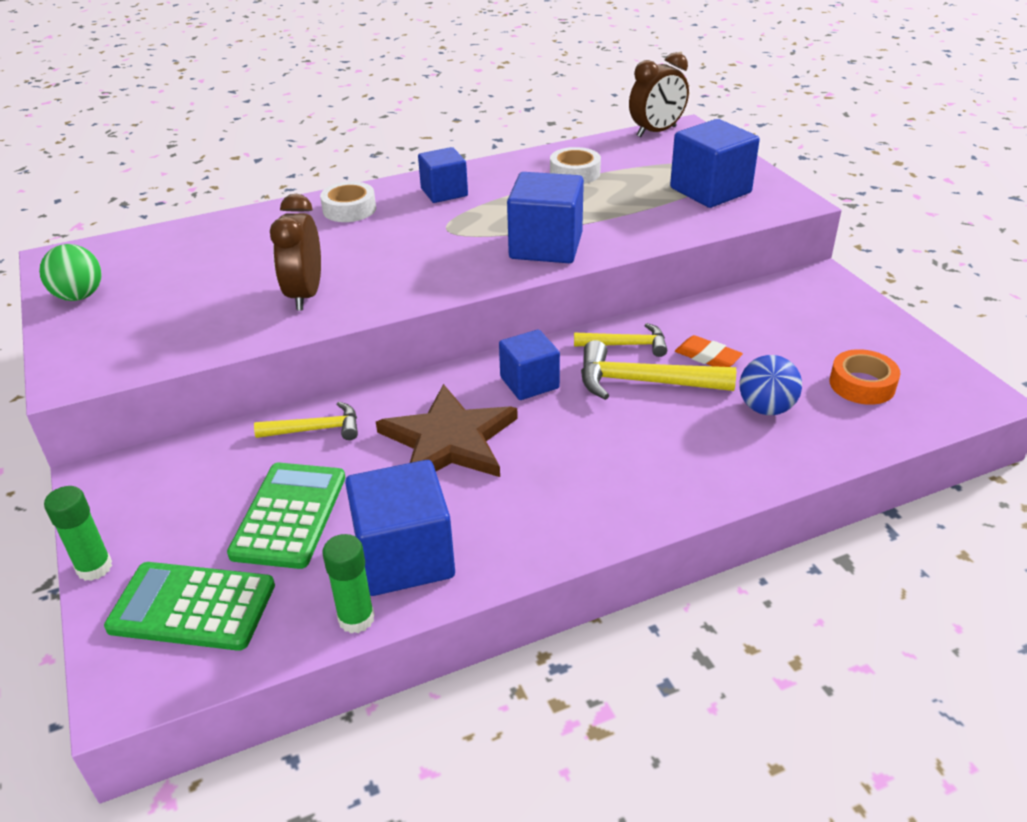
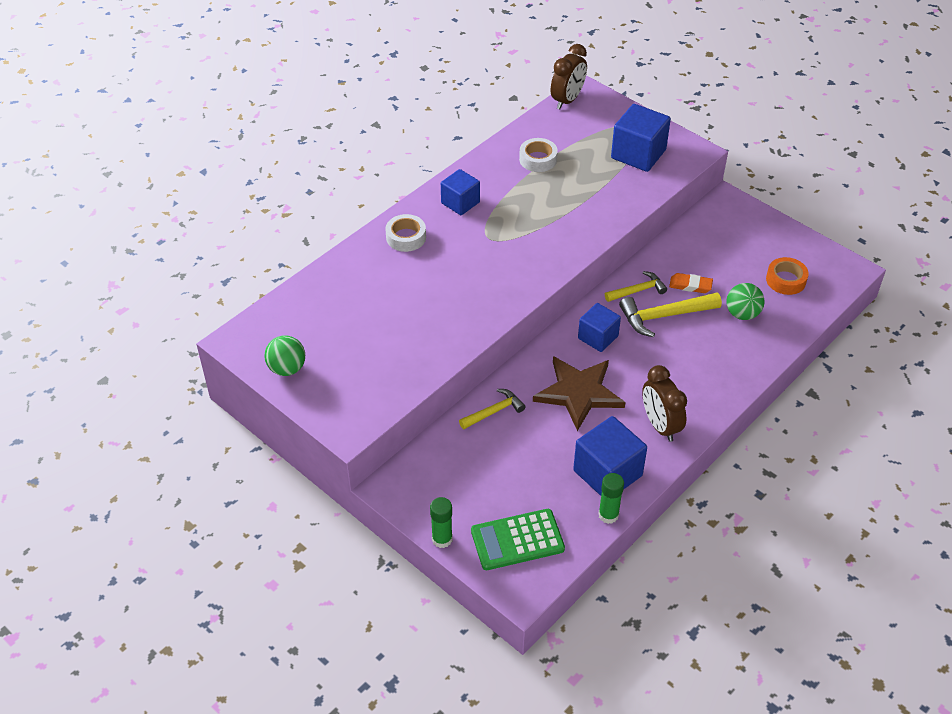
camera: 25 degrees left, 10 degrees up
green calculator [227,463,345,569] -> none
brown clock [270,194,321,310] -> brown clock moved to [642,365,687,442]
blue cube [507,172,584,263] -> none
blue ball [740,355,802,415] -> green ball [726,283,765,320]

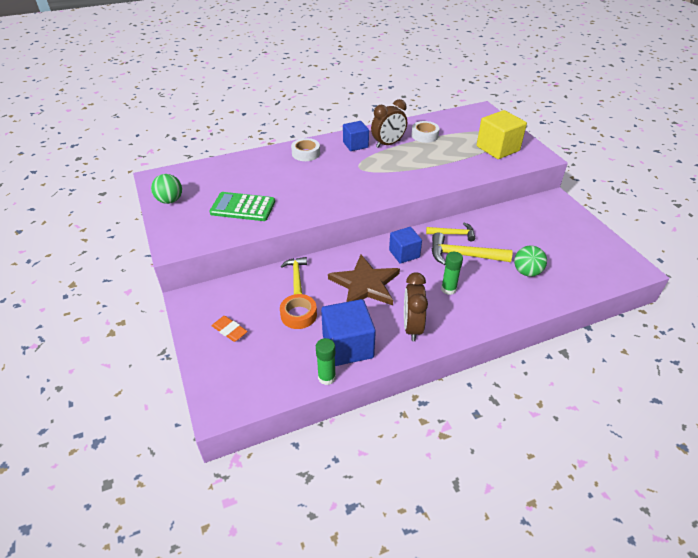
camera: 25 degrees right, 5 degrees down
green glue stick [430,497,453,548] -> green glue stick moved to [441,252,463,295]
yellow hammer [459,389,525,429] -> yellow hammer turned 90 degrees counterclockwise [281,257,307,294]
green calculator [471,509,565,570] -> green calculator moved to [209,192,275,221]
brown clock [551,44,587,109] -> brown clock moved to [371,99,407,148]
blue cube [611,104,671,172] -> yellow cube [477,110,527,159]
orange eraser [669,273,713,293] -> orange eraser moved to [212,316,248,342]
orange tape [766,257,809,295] -> orange tape moved to [280,294,317,329]

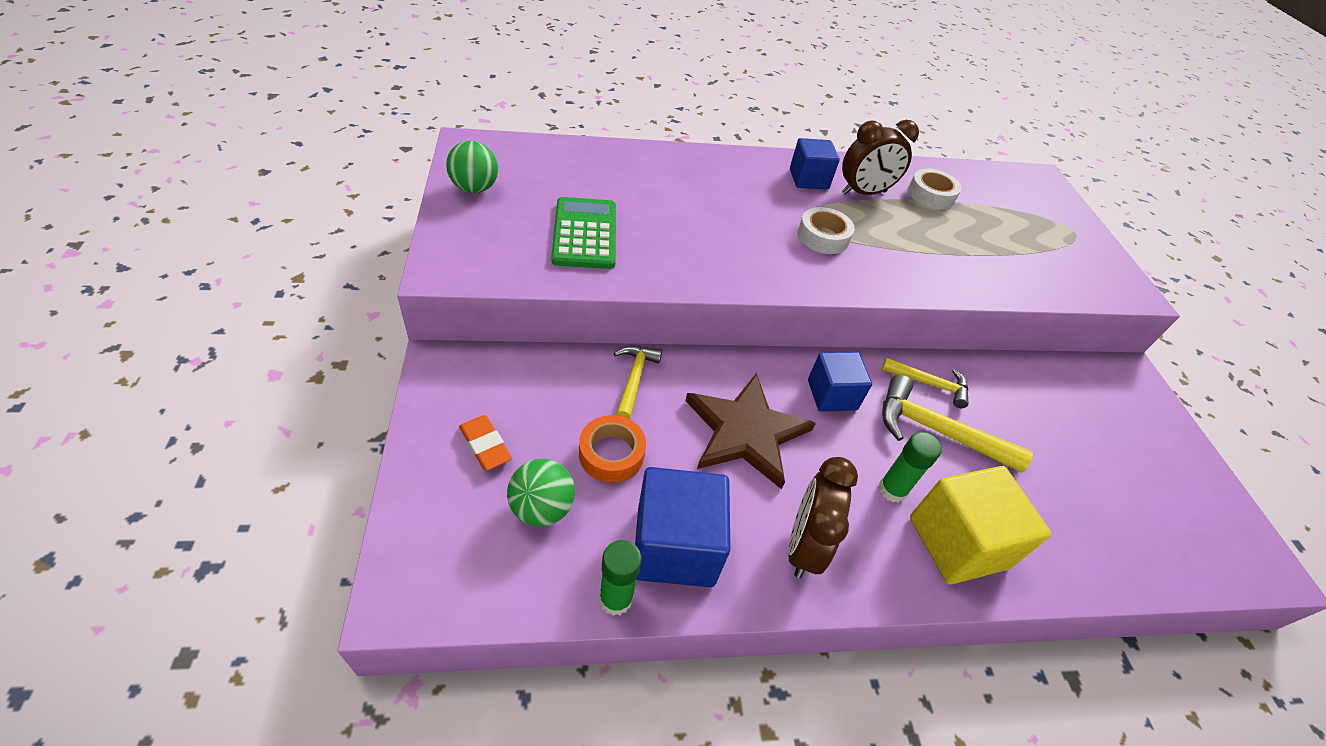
camera: 10 degrees right, 5 degrees up
green calculator [209,192,275,221] -> green calculator turned 60 degrees clockwise [551,197,616,269]
white tape [291,138,320,161] -> white tape moved to [798,207,855,254]
yellow cube [477,110,527,159] -> yellow cube moved to [910,466,1052,584]
green ball [514,245,547,277] -> green ball moved to [507,459,575,526]

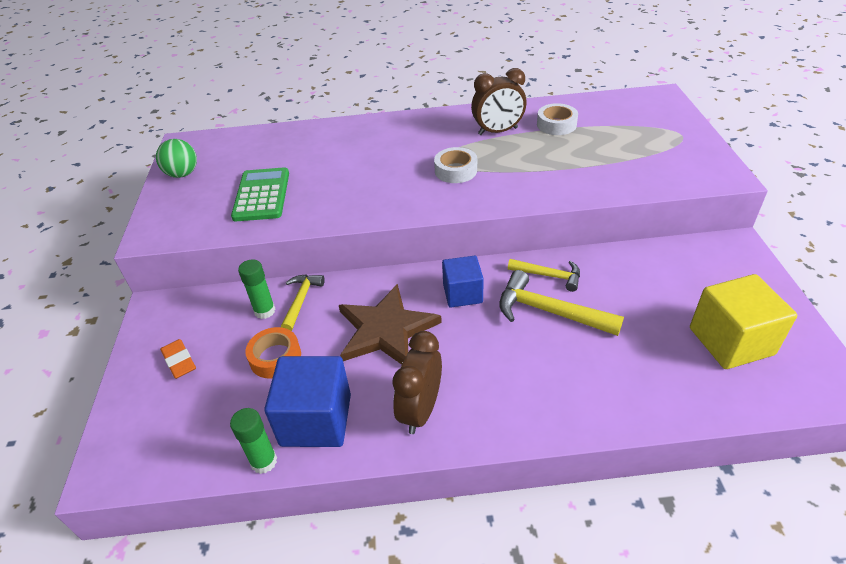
camera: 10 degrees right, 5 degrees down
green ball [507,459,575,526] -> none
blue cube [790,138,840,189] -> none
green glue stick [879,432,942,503] -> green glue stick moved to [238,259,275,319]
yellow cube [910,466,1052,584] -> yellow cube moved to [690,274,797,369]

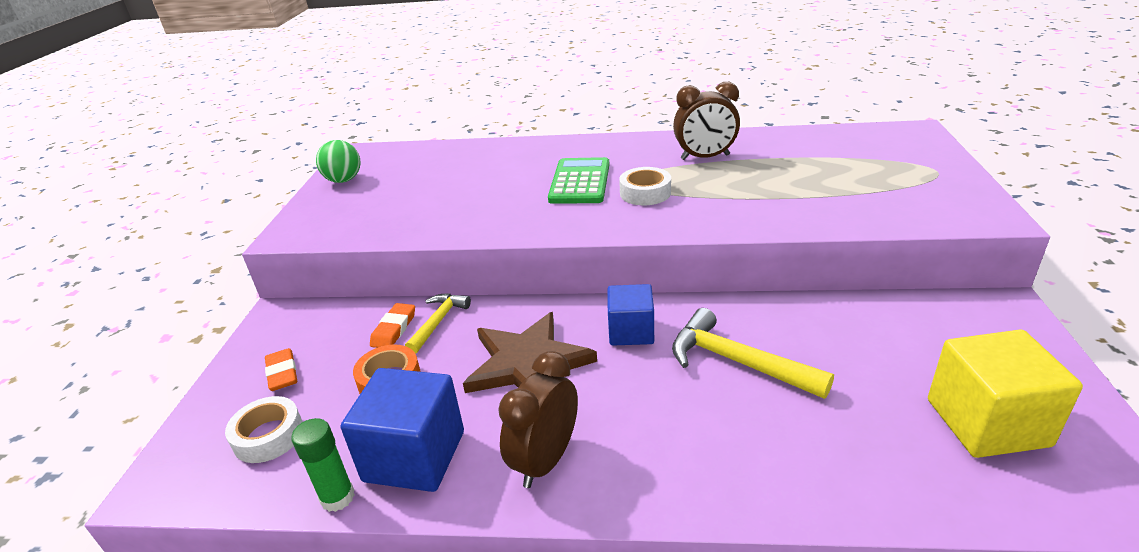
camera: 10 degrees right, 10 degrees down
green calculator [231,167,289,221] -> green calculator moved to [548,157,610,204]
green glue stick [238,259,275,319] -> orange eraser [370,303,415,348]
yellow hammer [508,259,580,292] -> none
white tape [537,103,578,135] -> white tape moved to [225,396,303,463]

